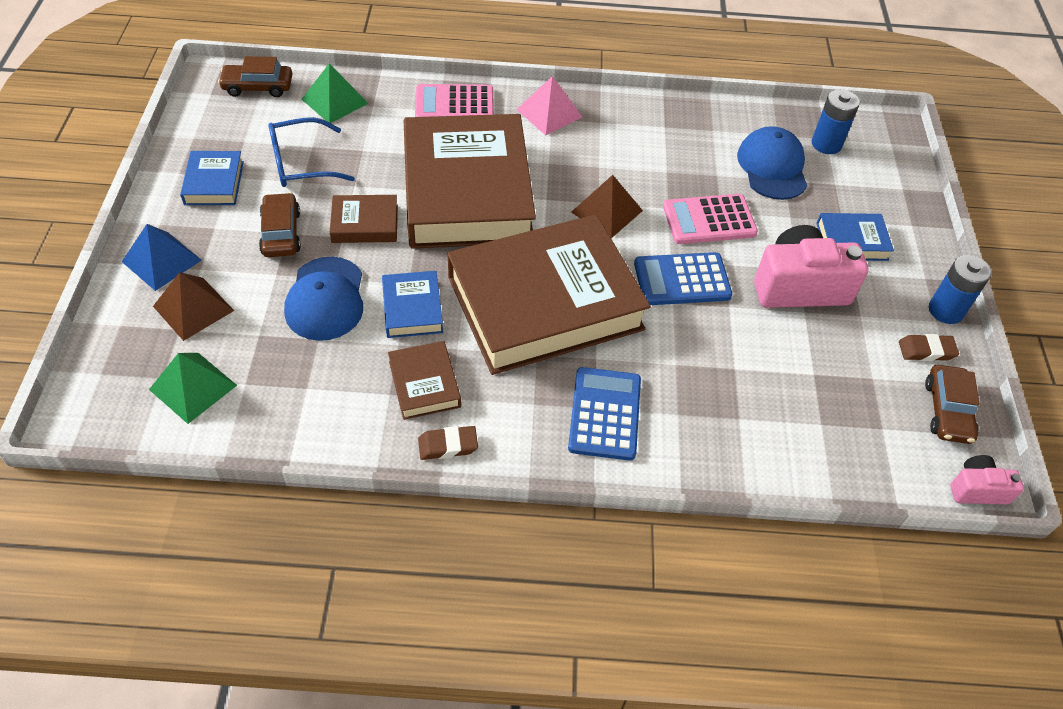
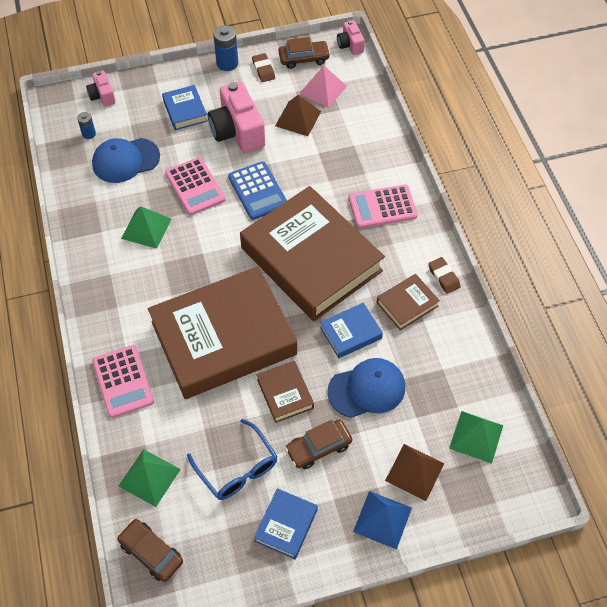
camera: 105 degrees left, 5 degrees up
blue book [180,151,244,205] -> blue book turned 45 degrees counterclockwise [254,488,318,559]
brown car [218,56,292,97] -> brown car turned 150 degrees clockwise [117,519,183,582]
pink pyramid [516,76,582,135] -> pink pyramid moved to [299,66,347,108]
blue calculator [568,367,641,461] -> pink calculator [348,184,418,228]
brown pyramid [571,175,643,238] -> brown pyramid moved to [275,95,321,136]
blue battery [812,89,860,154] -> blue battery [77,112,96,139], size x0.59
none -> pink camera [86,70,116,107]
none -> green pyramid [121,206,171,249]

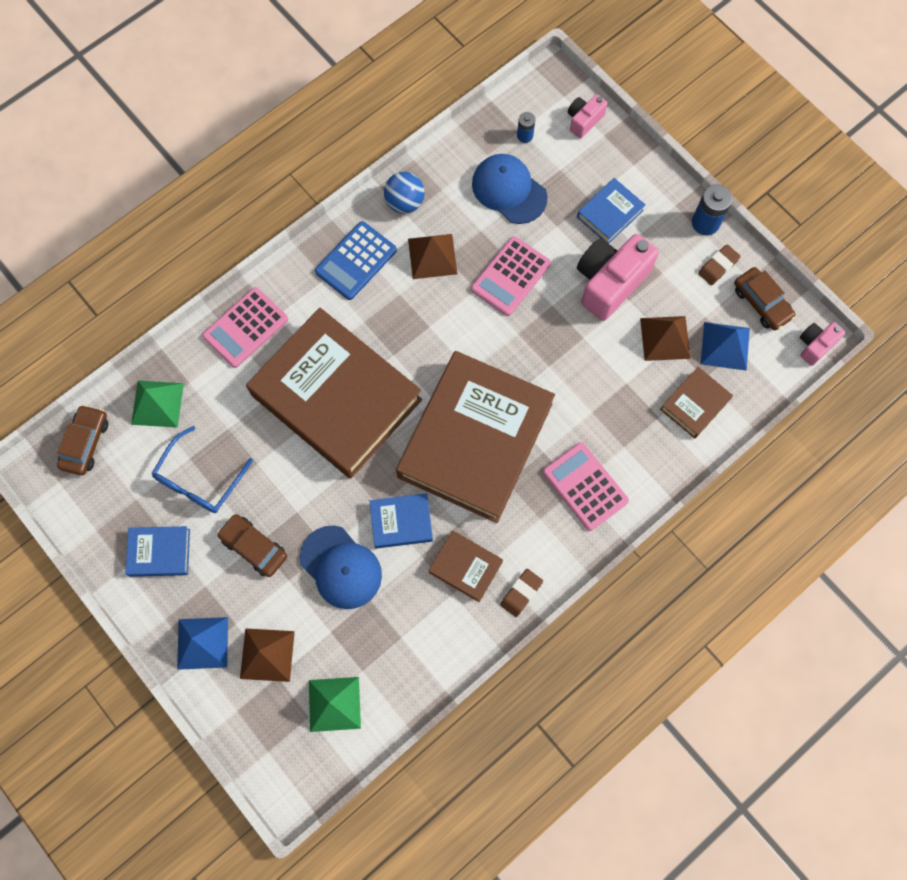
camera: 65 degrees right, 15 degrees up
green pyramid [121,206,171,249] -> brown pyramid [408,234,457,279]
blue calculator [228,161,287,220] -> blue calculator moved to [315,221,397,300]
brown book [256,361,314,423] -> brown book moved to [660,367,733,439]
pink pyramid [299,66,347,108] -> blue pyramid [701,322,750,371]
blue book [320,303,383,358] -> blue book turned 45 degrees counterclockwise [370,493,433,549]
none -> blue ball [384,172,425,213]

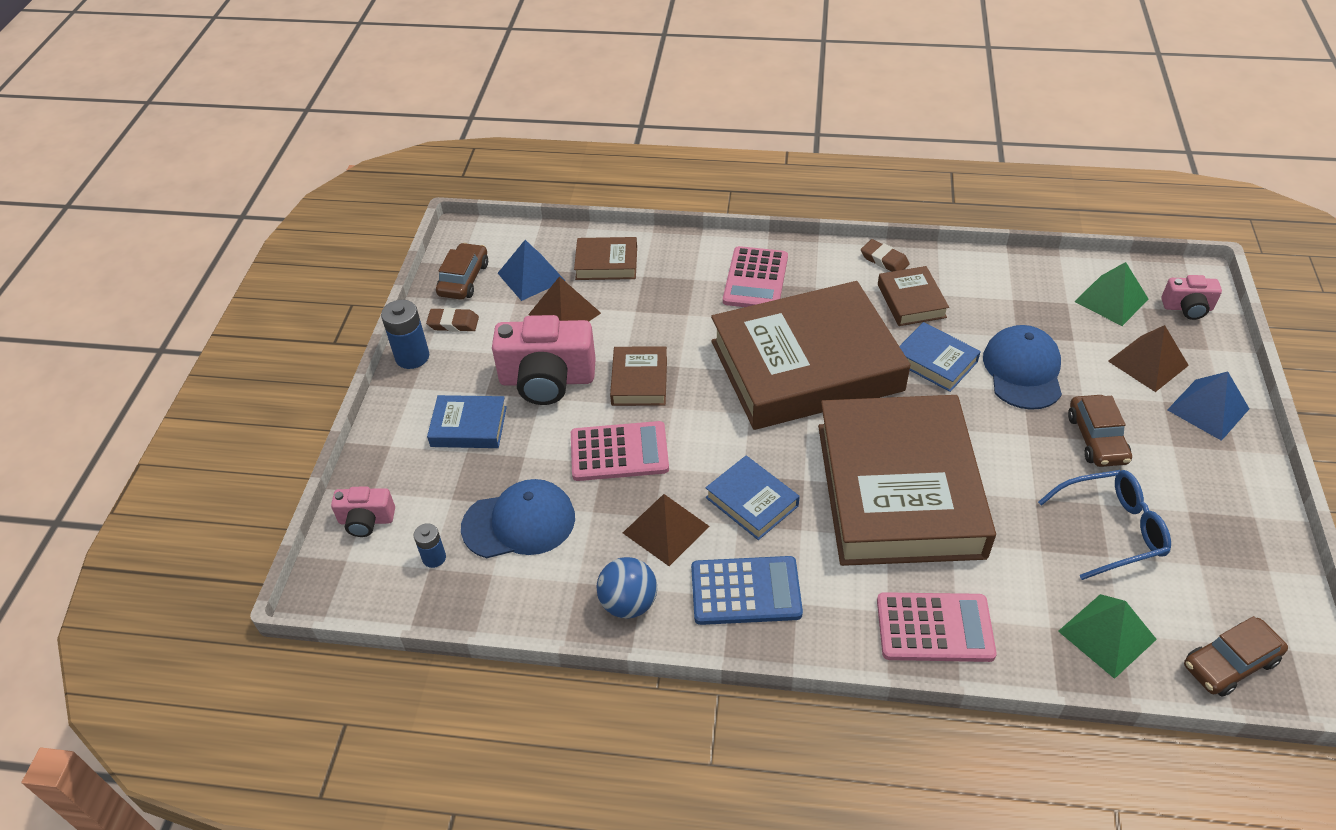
camera: 130 degrees left, 25 degrees down
blue book [126,526,190,577] -> blue book moved to [705,456,800,540]
blue cap [472,154,548,224] -> blue cap turned 105 degrees counterclockwise [461,479,575,558]
brown eraser [500,569,543,617] -> brown eraser turned 45 degrees clockwise [861,239,910,272]
pink camera [800,322,845,366] -> pink camera moved to [1161,275,1222,320]
none -> brown book [610,346,667,406]

